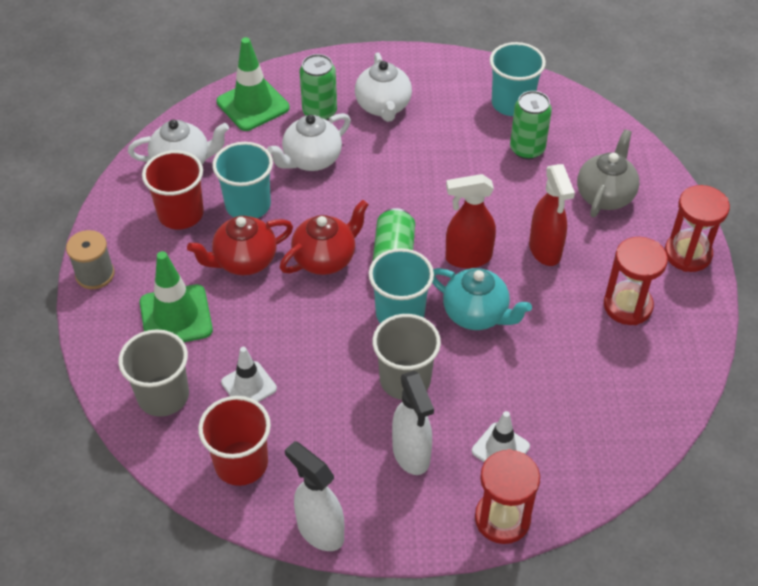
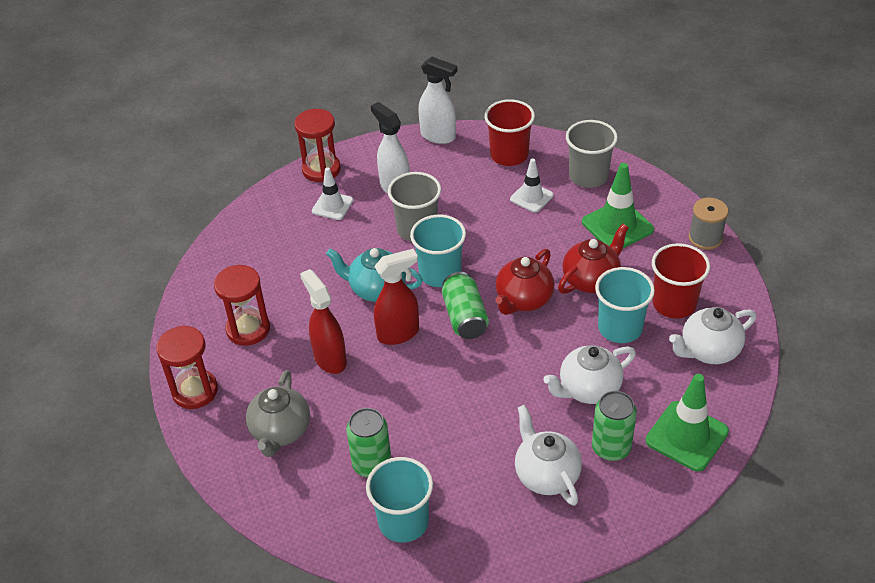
camera: 165 degrees right, 5 degrees down
white teapot [267,113,351,171] -> white teapot turned 150 degrees counterclockwise [544,345,636,404]

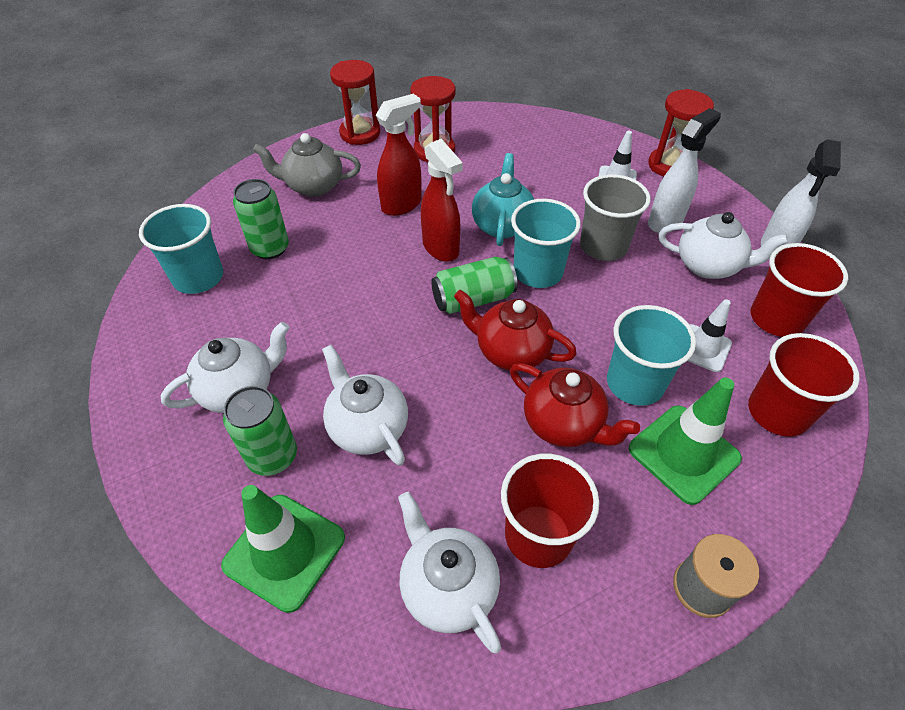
camera: 80 degrees right, 5 degrees up
grey cup [566,120,618,188] -> red cup [748,333,860,437]
turquoise cup [595,267,655,343] -> turquoise cup moved to [607,305,696,406]
none -> white teapot [659,212,788,279]

